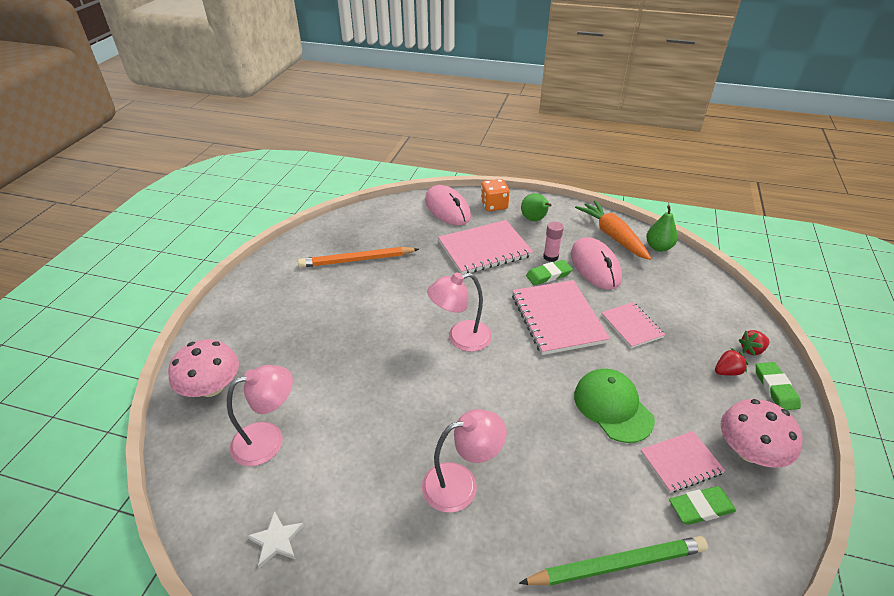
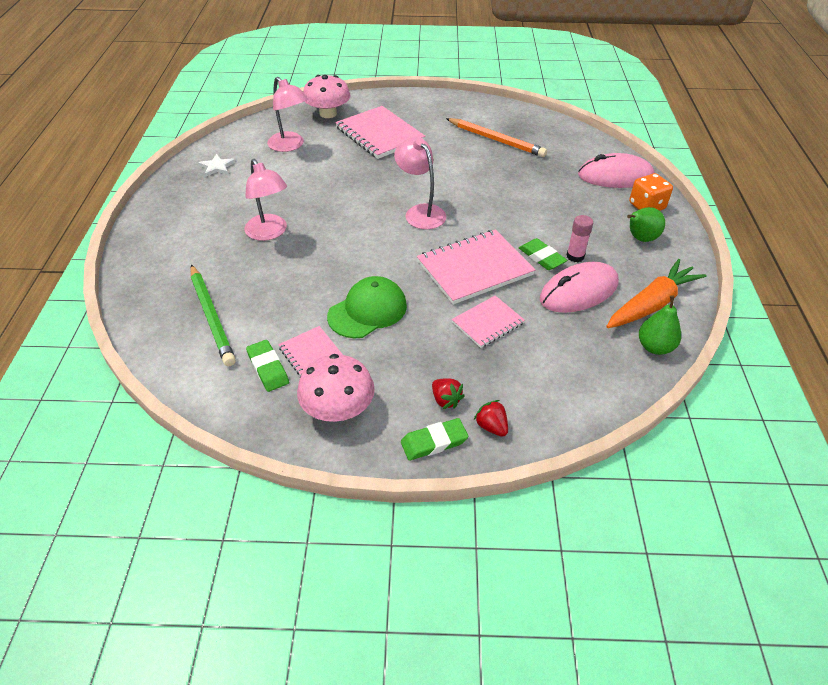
camera: 75 degrees right, 5 degrees up
orange pencil [298,247,419,268] -> orange pencil turned 150 degrees clockwise [446,118,547,157]
pink mouse [425,185,471,226] -> pink mouse turned 45 degrees clockwise [578,153,655,188]
pink notebook [438,220,533,275] -> pink notebook moved to [335,106,426,159]

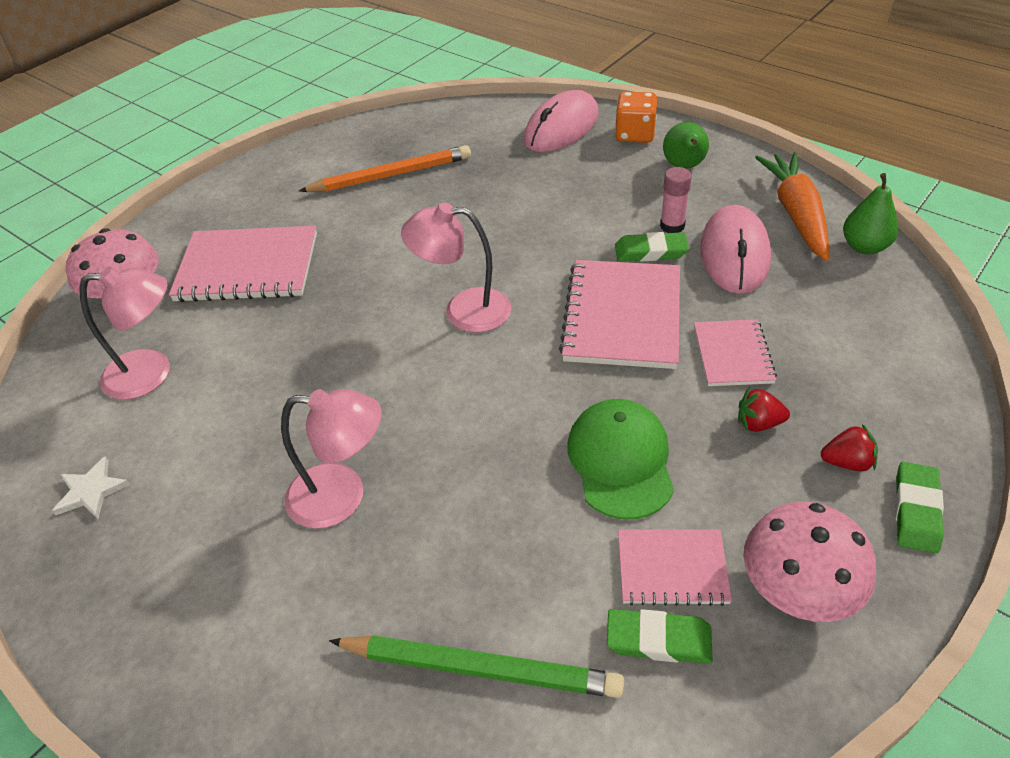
camera: 50 degrees left, 0 degrees up
red strawberry [474,400,508,437] -> red strawberry moved to [738,387,790,432]

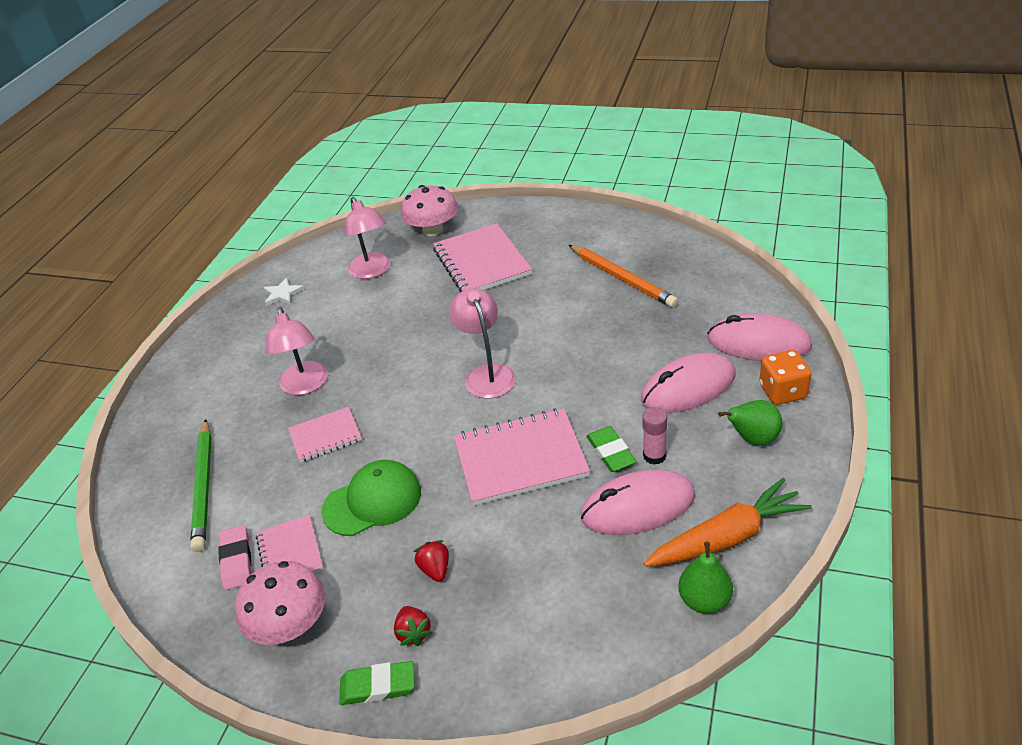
camera: 70 degrees right, 5 degrees down
green eraser [607,609,713,664] -> pink eraser [218,525,251,590]
pink notebook [694,319,777,386] -> pink notebook moved to [288,407,362,463]
none -> pink mouse [641,353,735,413]

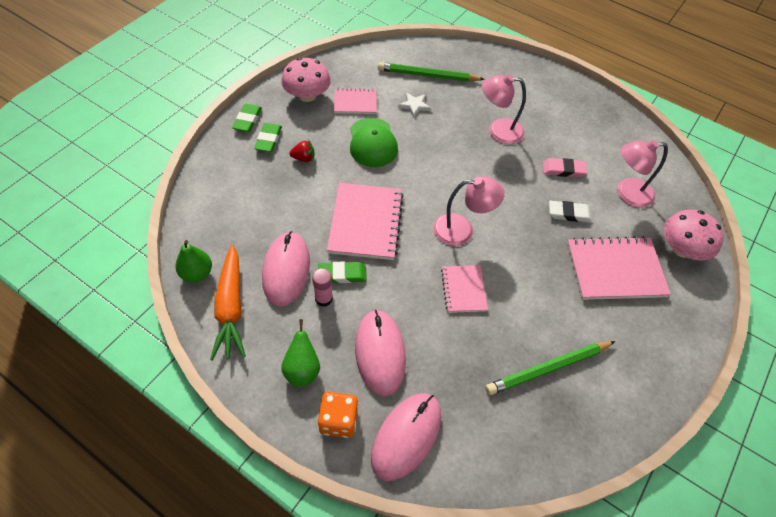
camera: 100 degrees right, 15 degrees up
pink eraser [218,525,251,590] -> pink eraser moved to [543,158,587,177]
white star [263,278,304,306] -> white star moved to [398,92,431,118]
pink notebook [288,407,362,463] -> pink notebook moved to [441,265,488,313]
red strawberry [394,606,433,646] -> green eraser [254,123,282,152]
orange pencil [569,245,678,308] -> green pencil [485,341,616,395]
none -> white eraser [549,201,592,223]

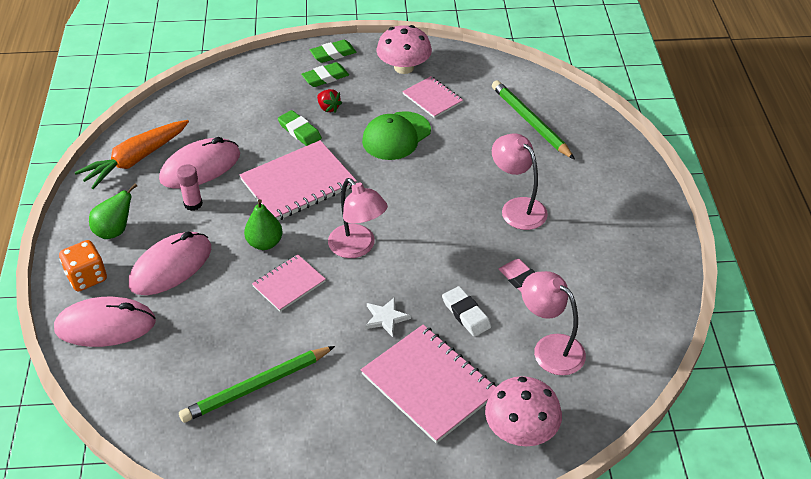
camera: 55 degrees right, 10 degrees down
green pear [175,240,212,282] -> green pear moved to [244,199,282,250]
green eraser [318,261,367,283] -> green eraser moved to [278,110,322,146]
white star [398,92,431,118] -> white star moved to [365,297,411,337]
green pencil [485,341,616,395] -> green pencil turned 60 degrees counterclockwise [179,346,335,423]

